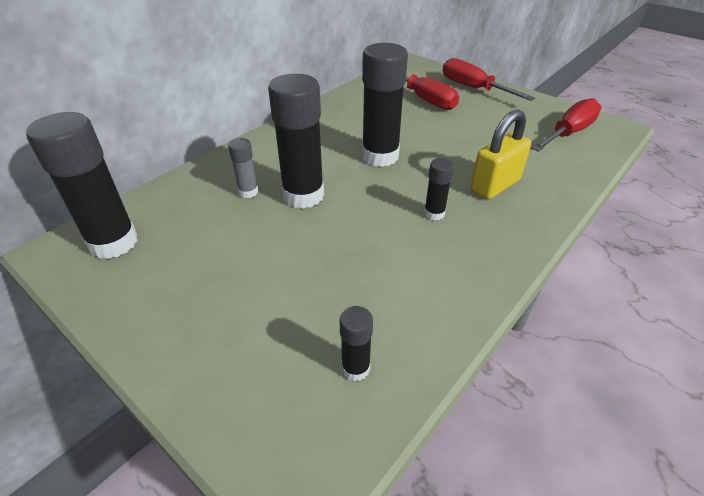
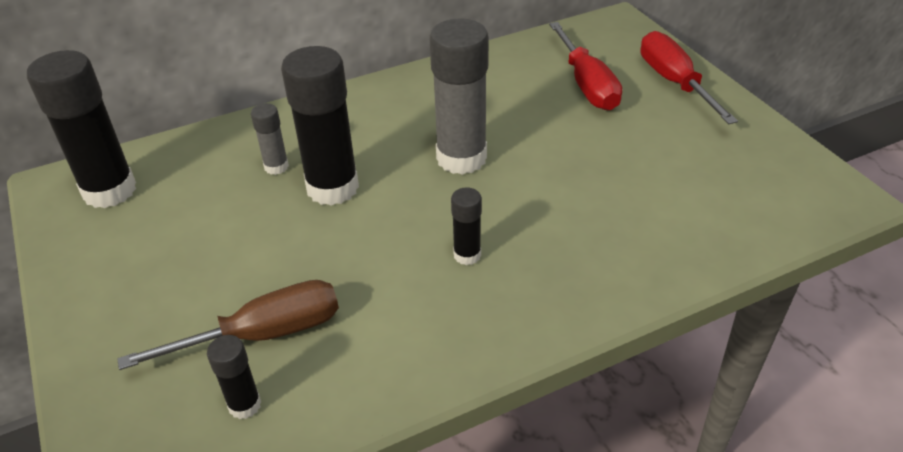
camera: 25 degrees right, 0 degrees up
black glue stick [362,43,408,167] -> grey glue stick [430,18,489,175]
yellow padlock [471,110,531,199] -> none
red screwdriver [531,98,602,152] -> none
none -> brown screwdriver [117,280,339,370]

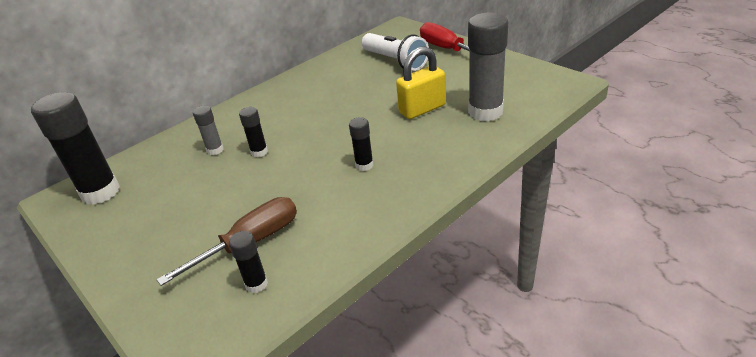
camera: 15 degrees left, 5 degrees down
black glue stick [281,46,359,206] -> black glue stick [239,107,268,157], size x0.48
grey glue stick [430,18,489,175] -> grey glue stick moved to [468,13,508,121]
red screwdriver [549,22,622,110] -> white flashlight [362,33,429,71]
none -> yellow padlock [396,46,446,119]

